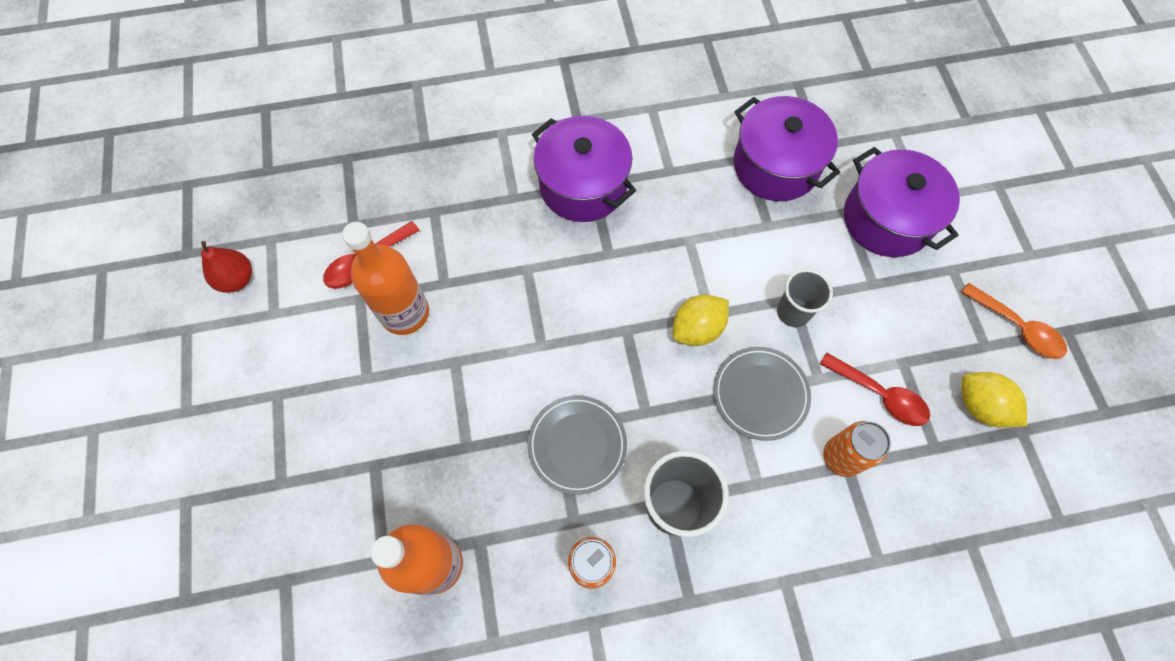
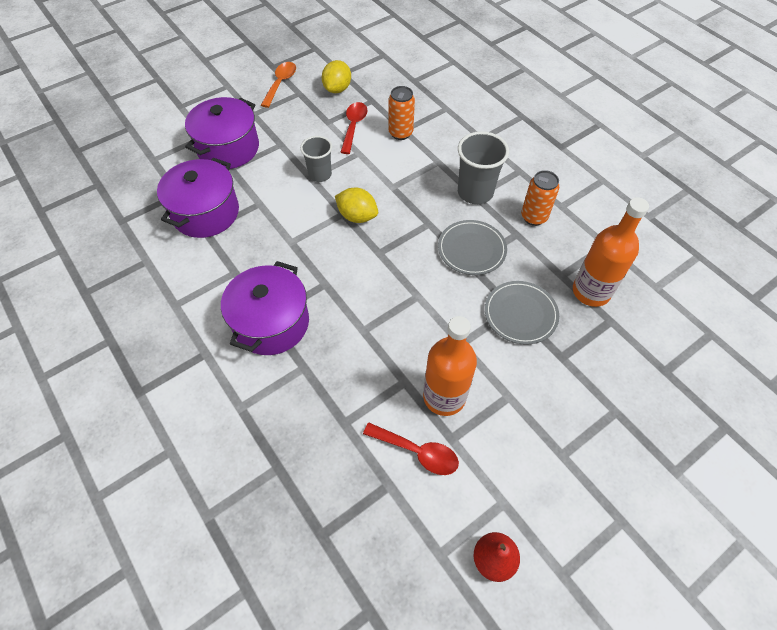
camera: 115 degrees left, 10 degrees down
grey plate [714,347,811,441] -> grey plate moved to [485,281,559,345]

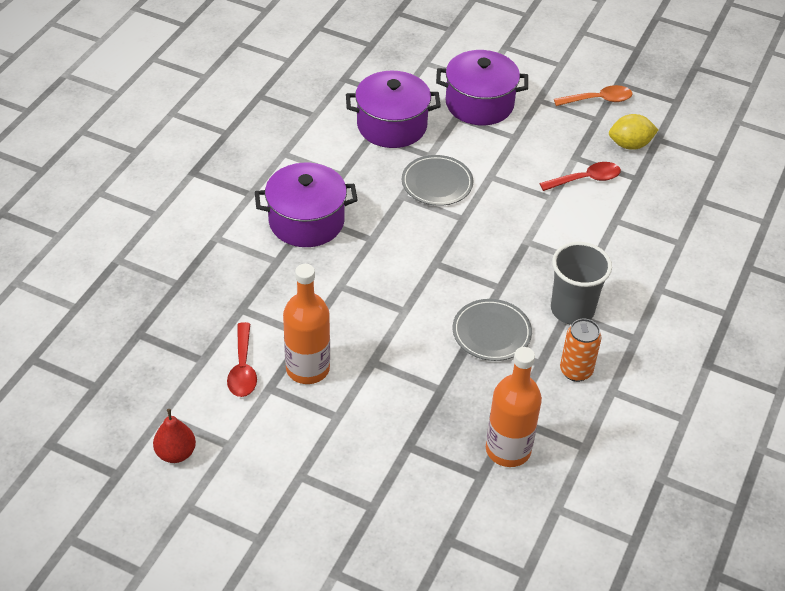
camera: 60 degrees right, 10 degrees down
grey cup [300,136,332,182] -> none
yellow lemon [335,188,378,223] -> none
orange can [389,86,415,140] -> none
grey plate [485,281,559,345] -> grey plate moved to [402,155,473,206]

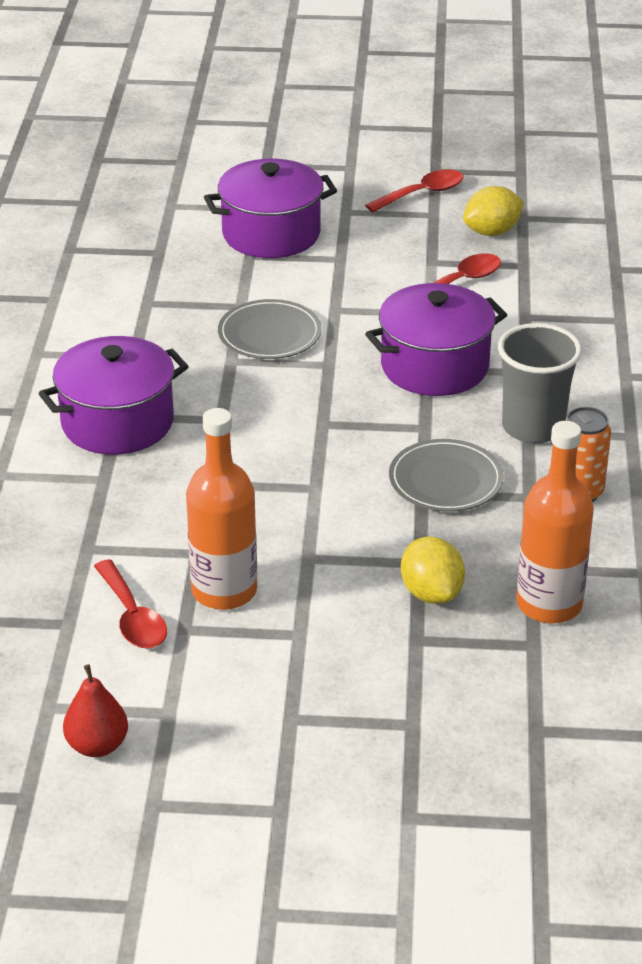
camera: 20 degrees left, 10 degrees down
purple pot [346,71,441,148] -> purple pot moved to [365,283,507,396]
orange spoon [554,85,633,106] -> red spoon [365,169,463,212]
none -> yellow lemon [401,537,465,604]

